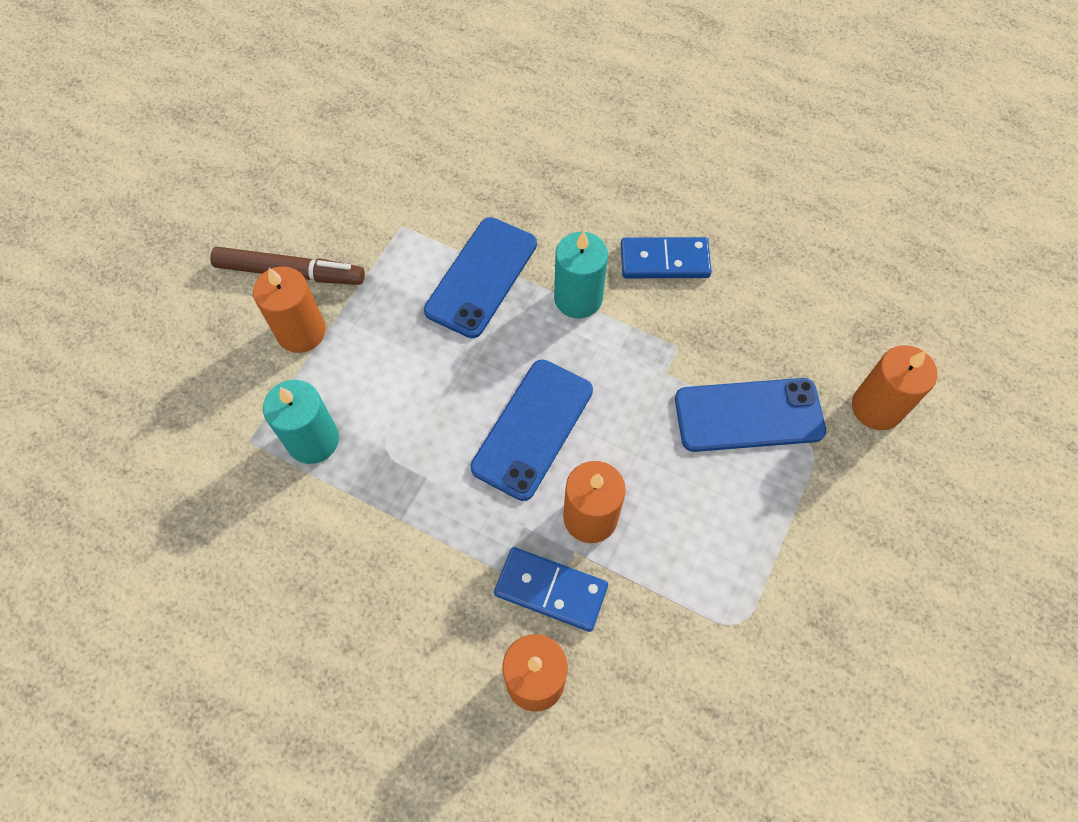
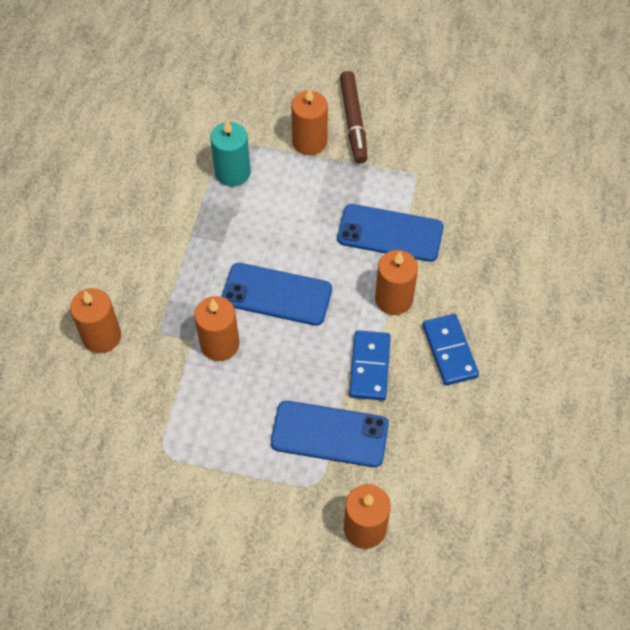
camera: 75 degrees right, 5 degrees down
blue domino [494,547,608,632] -> blue domino moved to [349,330,391,401]
turquoise candle [554,231,608,319] -> orange candle [375,250,418,315]
blue phone [675,378,826,452] -> blue phone turned 60 degrees counterclockwise [271,401,389,467]

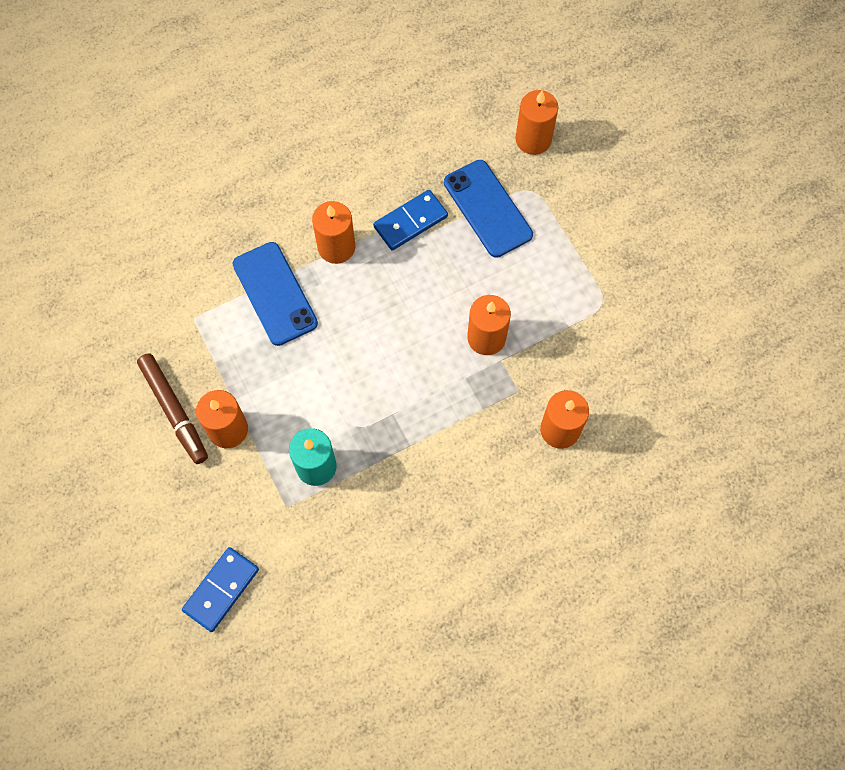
camera: 130 degrees left, 10 degrees up
blue phone [221,263,332,326] -> none
brown marker [340,71,367,164] -> brown marker turned 105 degrees clockwise [137,353,208,464]
blue domino [422,314,479,385] -> blue domino moved to [182,547,259,632]

